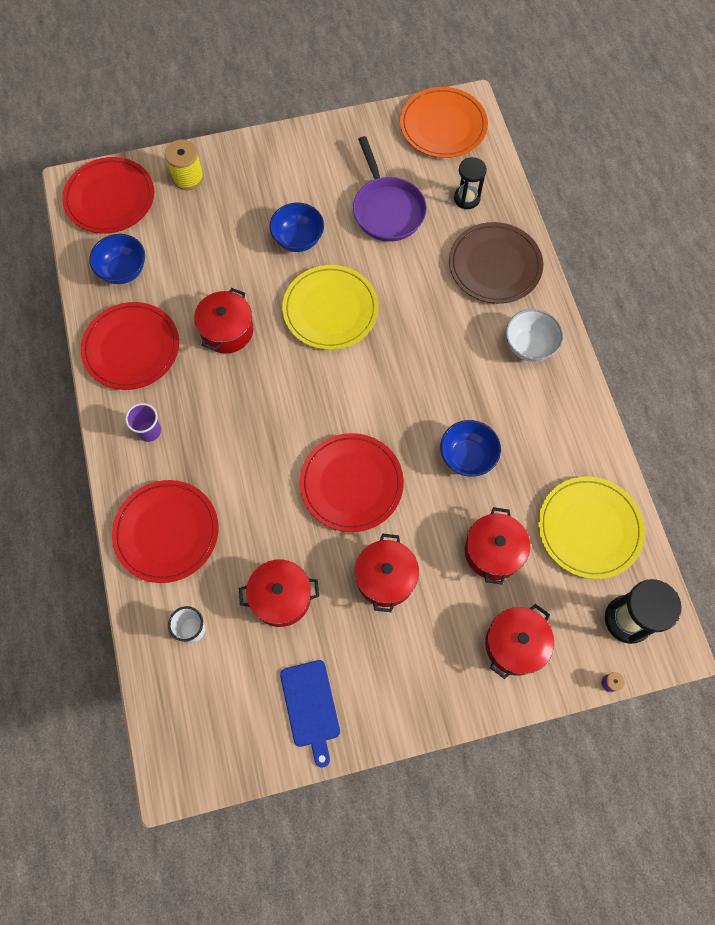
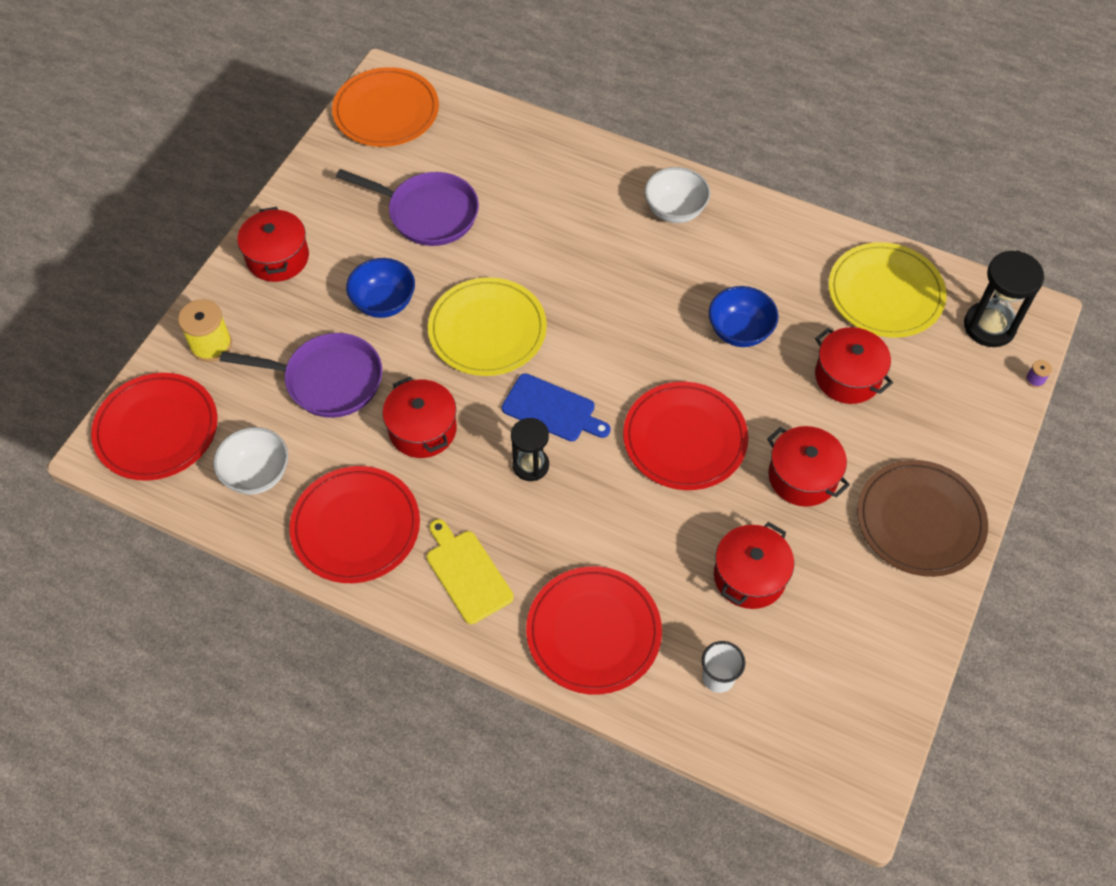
camera: 50 degrees left, 10 degrees down
blue bowl [89,234,145,284] -> white bowl [213,427,288,494]
purple cup [125,403,161,442] -> yellow cutting board [427,519,514,624]
blue cutting board [280,660,340,768] -> blue cutting board moved to [502,373,611,442]
brown plate [449,222,543,304] -> brown plate moved to [857,460,988,577]
black hourglass [454,157,487,209] -> black hourglass moved to [511,418,549,481]
red pot [485,604,554,679] -> red pot moved to [237,207,309,282]
none -> purple pan [220,333,382,418]

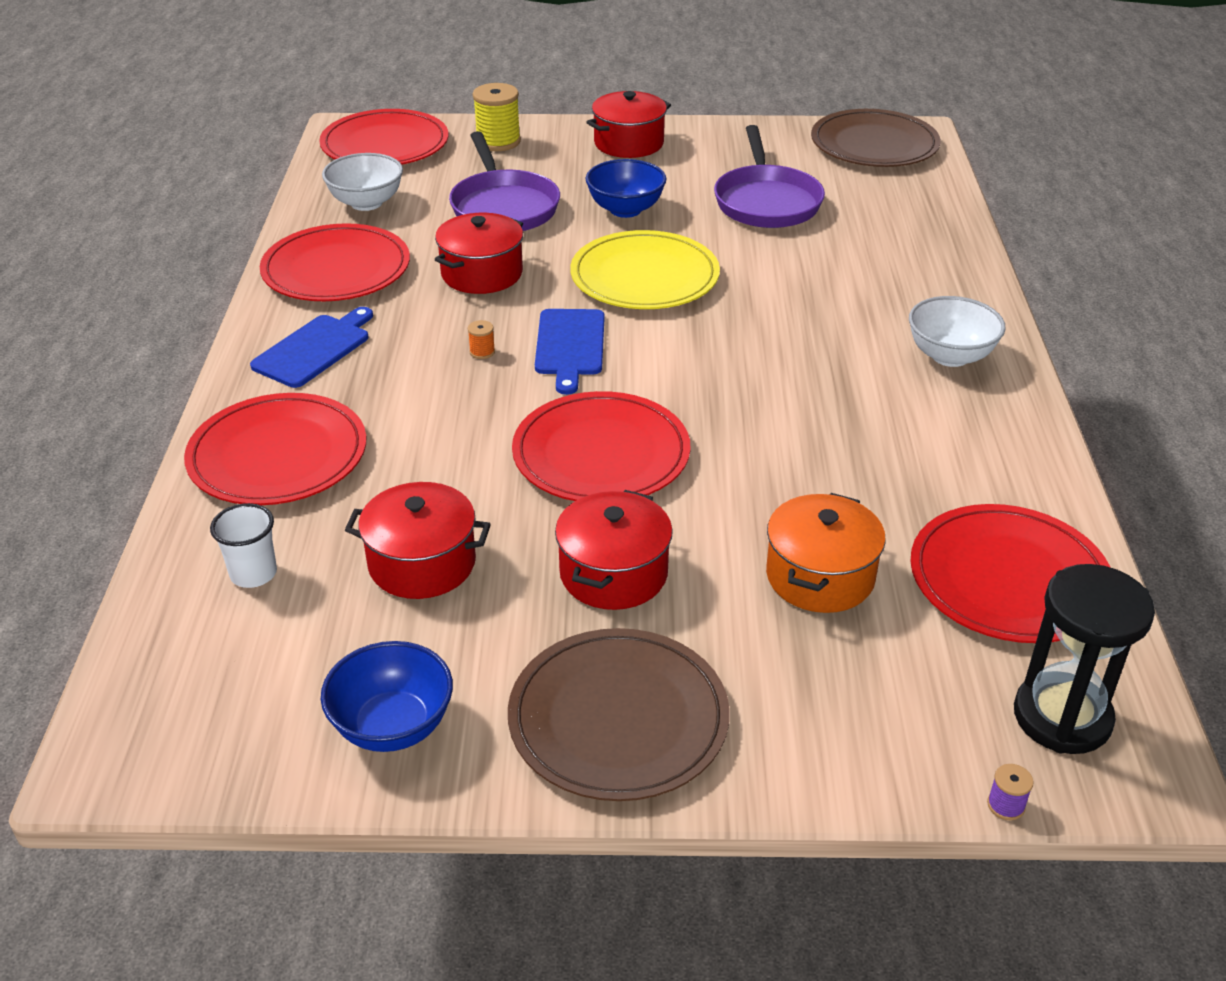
camera: 65 degrees right, 20 degrees down
orange plate [332,67,439,147] -> brown plate [811,109,941,167]
yellow cutting board [427,519,514,624] -> blue cutting board [250,307,373,388]
black hourglass [511,418,549,481] -> orange spool [468,320,495,359]
blue bowl [709,286,779,347] -> blue bowl moved to [321,641,453,752]
red pot [815,327,893,404] -> orange pot [766,493,886,613]
yellow plate [828,242,947,338] -> red plate [910,504,1111,643]

